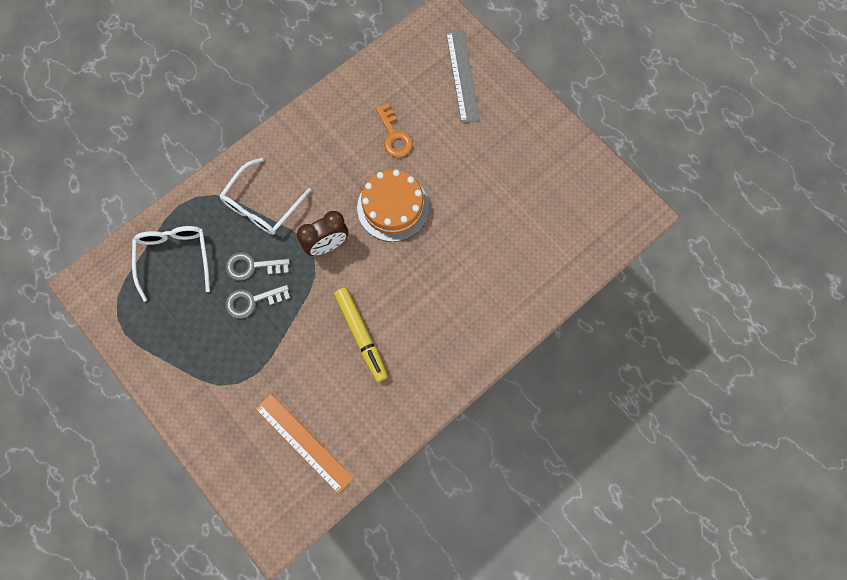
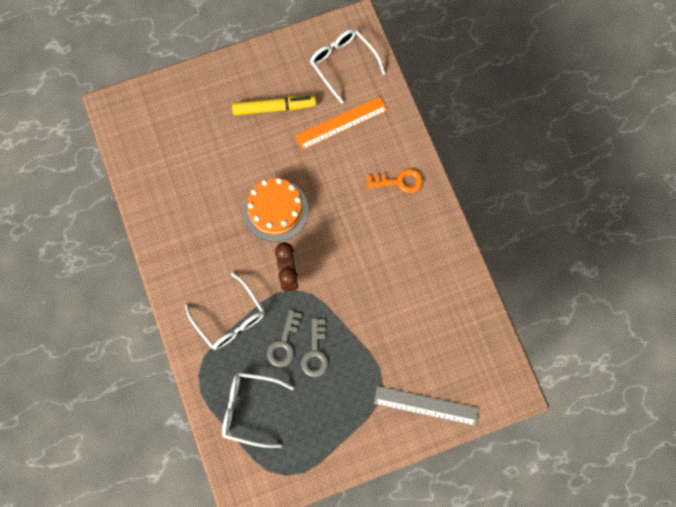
camera: 70 degrees left, 0 degrees up
orange ruler [256,394,354,494] -> orange ruler moved to [295,96,388,150]
yellow marker [334,288,388,382] -> yellow marker moved to [232,96,316,116]
orange key [376,103,413,157] -> orange key moved to [367,168,423,193]
grey ruler [446,30,480,123] -> grey ruler moved to [374,386,480,426]
none -> white glasses [310,29,386,104]

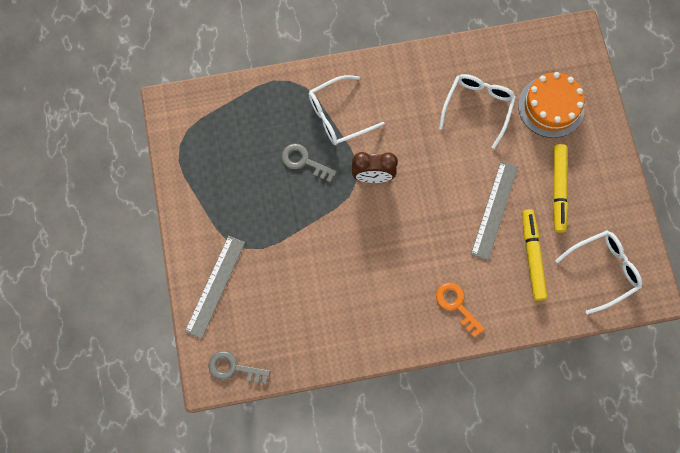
camera: 100 degrees right, 0 degrees up
white glasses [222,372,294,448] -> white glasses moved to [439,74,516,149]
orange cake [244,178,309,242] -> orange cake moved to [518,72,585,138]
orange ruler [295,96,388,150] -> yellow marker [522,209,548,301]
grey key [301,318,329,377] -> grey key moved to [209,351,270,384]
orange key [367,168,423,193] -> orange key turned 135 degrees clockwise [436,282,485,337]
none -> grey ruler [471,161,518,261]

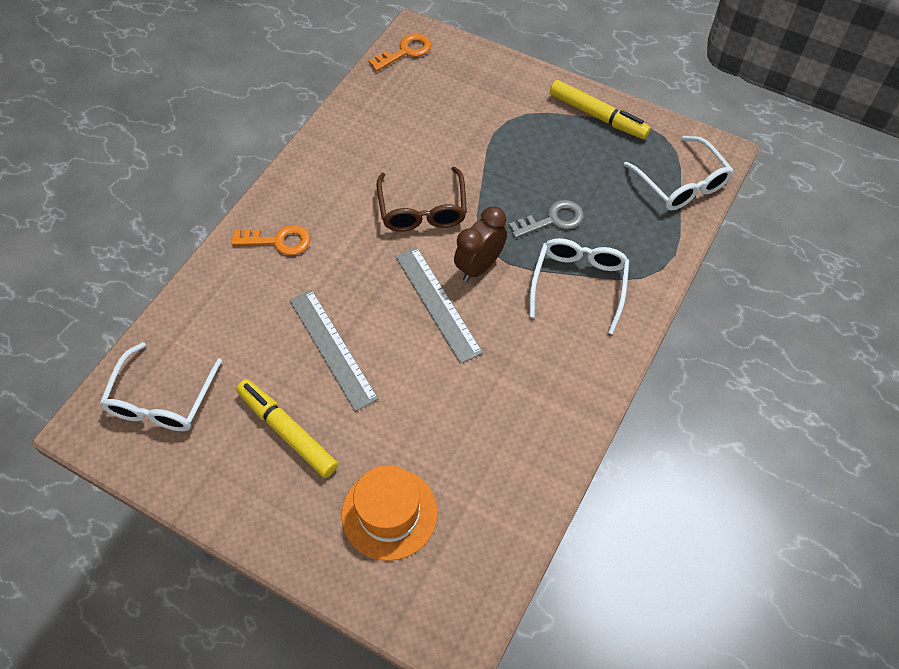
camera: 130 degrees right, 15 degrees down
grey ruler [185,236,245,339] -> grey ruler moved to [395,247,483,364]
grey key [209,351,270,384] -> orange key [368,33,431,71]
white glasses [439,74,516,149] -> white glasses moved to [624,136,734,210]
orange cake [518,72,585,138] -> orange hat [342,465,438,561]
yellow marker [522,209,548,301] -> yellow marker moved to [550,80,651,139]
none -> brown glasses [377,167,467,231]

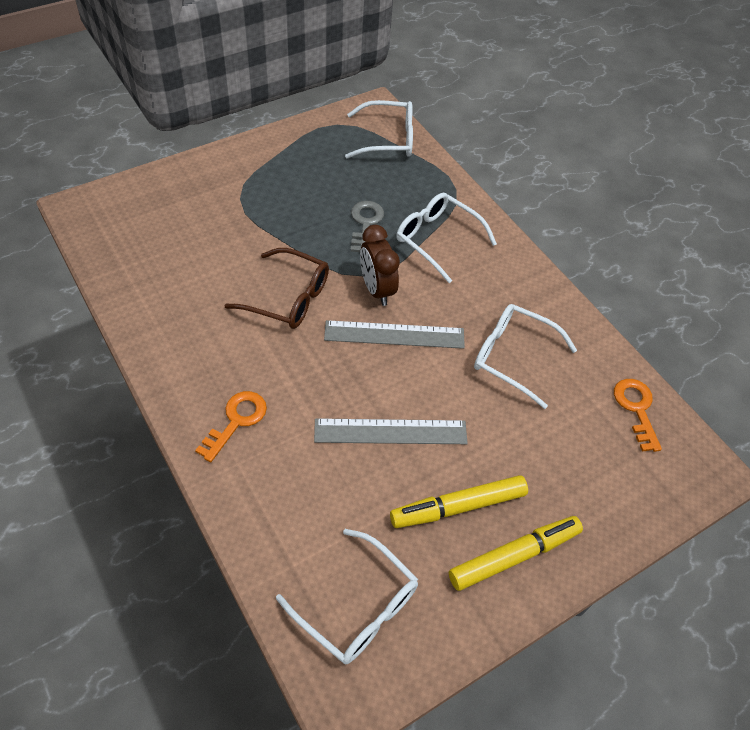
camera: 65 degrees left, 5 degrees down
orange hat [342,465,438,561] -> none
orange key [368,33,431,71] -> orange key moved to [614,379,662,452]
yellow marker [550,80,651,139] -> yellow marker moved to [449,516,583,591]
none -> white glasses [474,304,577,409]

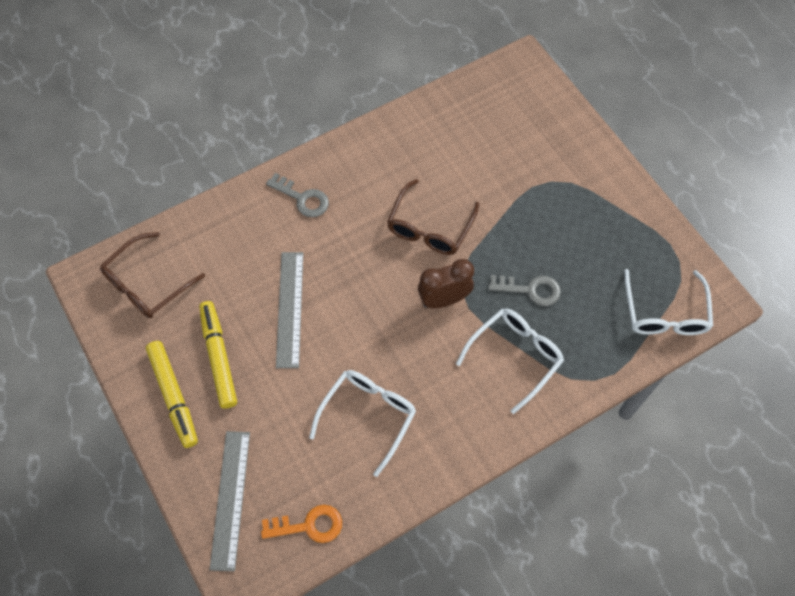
camera: 95 degrees right, 10 degrees up
orange key [195,391,267,462] -> grey key [266,173,329,217]
white glasses [276,529,418,664] -> brown glasses [100,232,205,318]
grey ruler [324,320,465,349] -> grey ruler moved to [210,431,250,571]

